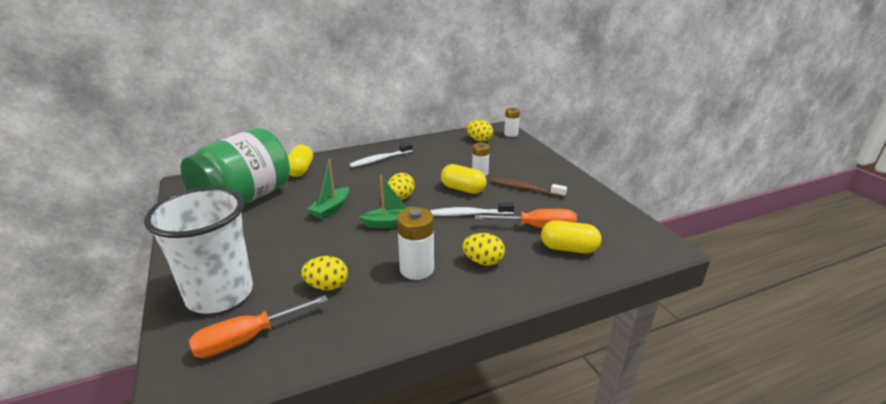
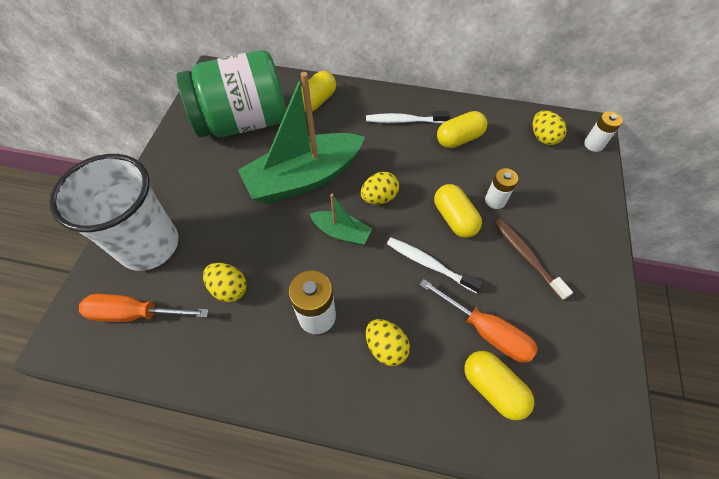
camera: 35 degrees right, 30 degrees up
green boat [308,159,349,219] -> green boat [238,72,365,204], size x2.12
none -> yellow capsule [437,111,487,148]

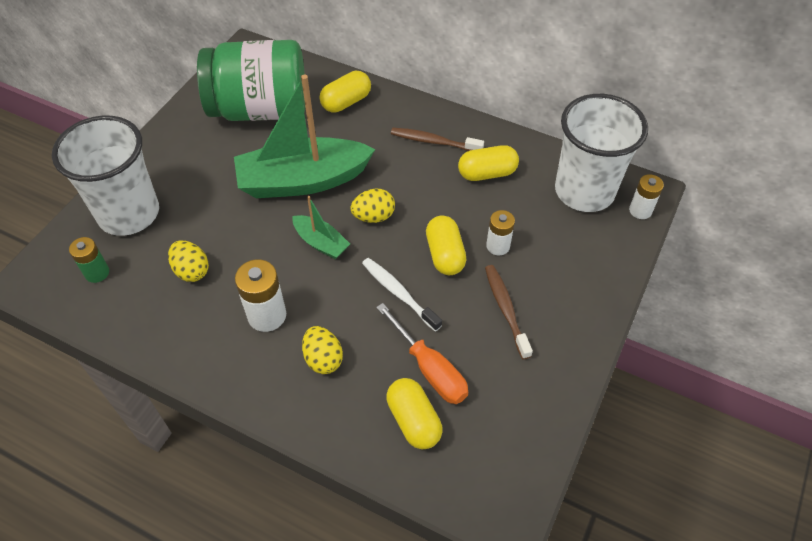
camera: 15 degrees right, 5 degrees down
orange screwdriver [79,294,209,322] -> green battery [69,237,109,283]
white toothbrush [366,111,450,124] -> brown toothbrush [391,128,484,151]
yellow egg [533,111,567,145] -> white cup [555,94,648,212]

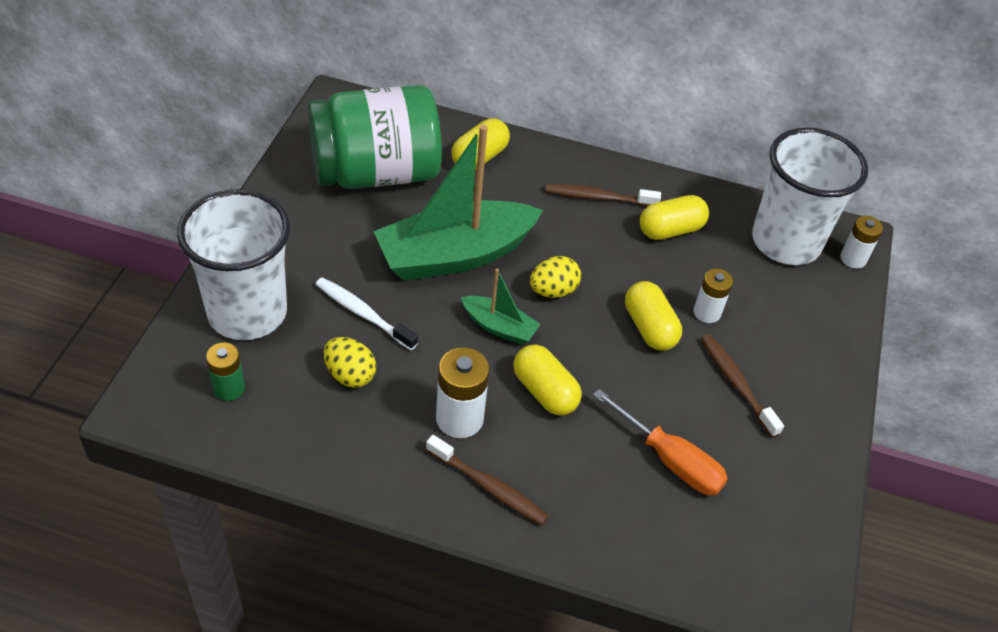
camera: 15 degrees left, 5 degrees down
yellow egg [302,326,343,374] -> none
white toothbrush [362,258,442,332] -> white toothbrush moved to [315,277,418,350]
yellow capsule [386,378,443,449] -> yellow capsule moved to [513,345,582,415]
none -> brown toothbrush [426,435,548,525]

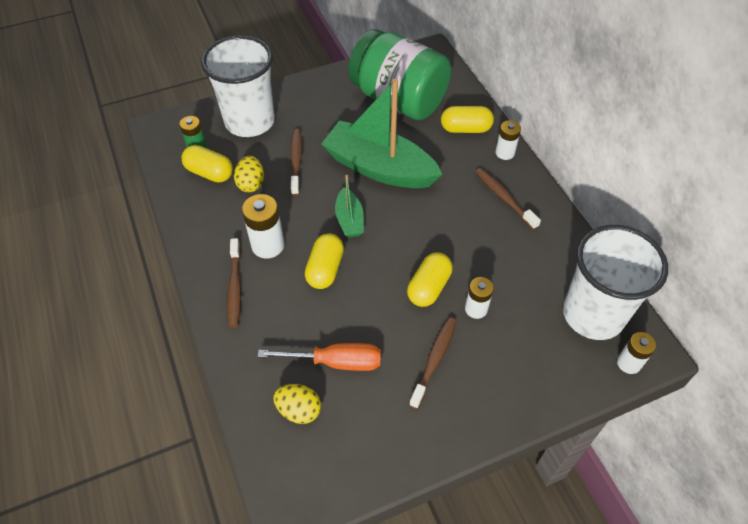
camera: 55 degrees right, 5 degrees up
white toothbrush [315,277,418,350] -> brown toothbrush [290,129,302,196]
yellow egg [530,256,581,298] -> yellow egg moved to [273,384,321,424]
orange screwdriver [593,389,728,495] -> orange screwdriver turned 90 degrees counterclockwise [257,343,381,371]
yellow capsule [640,195,709,240] -> yellow capsule moved to [181,145,233,182]
none -> white battery [495,120,521,160]

